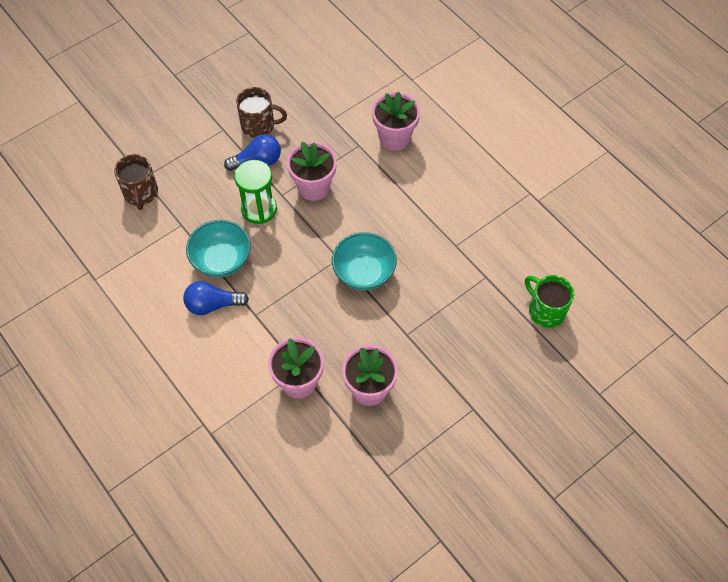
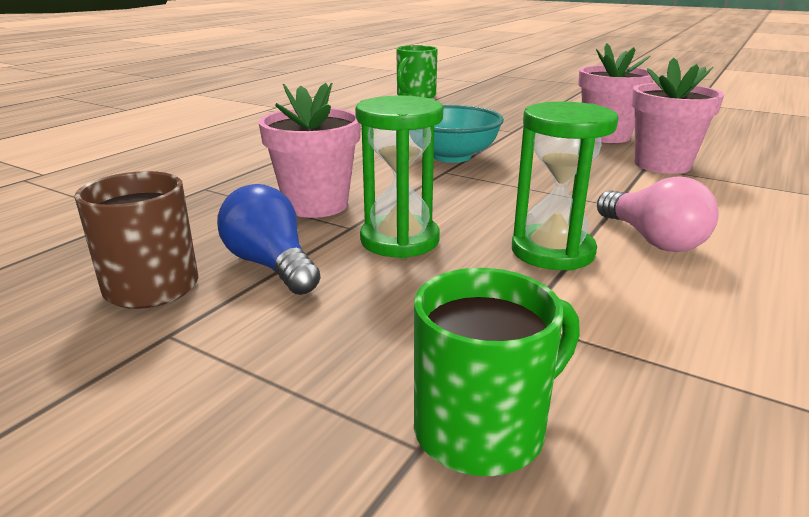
camera: 110 degrees left, 35 degrees down
brown mug [114,154,158,210] -> green mug [414,268,580,476]
blue light bulb [183,281,249,315] -> pink light bulb [597,176,719,252]
turquoise bowl [186,220,251,277] -> green hourglass [512,101,619,271]
pink flower pot [372,92,420,151] -> none

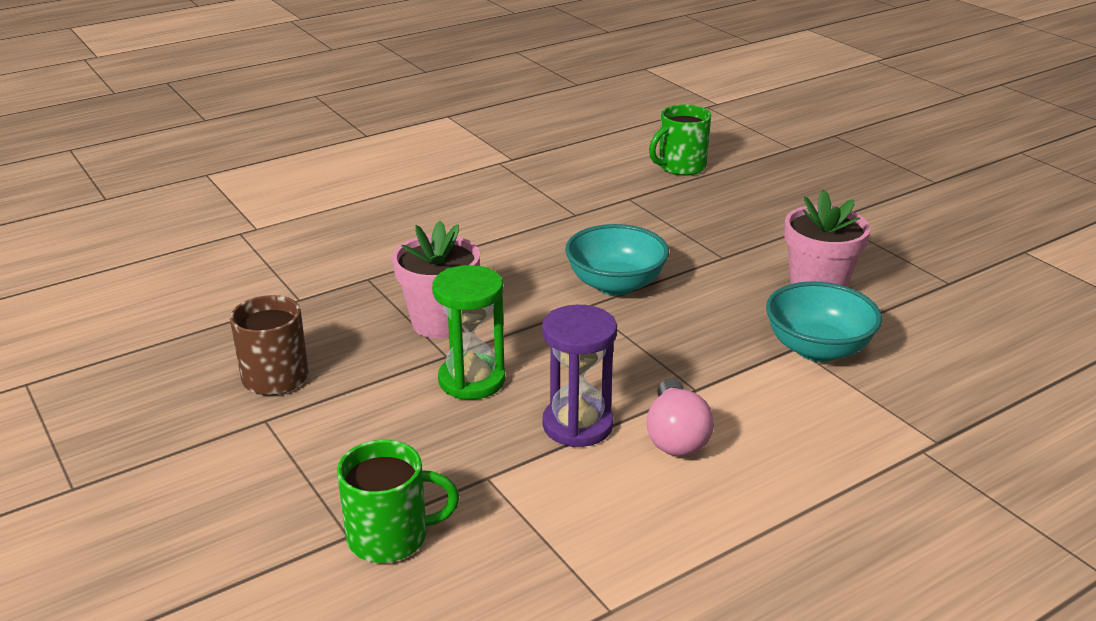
camera: 25 degrees right, 5 degrees up
blue light bulb [217,184,321,295] -> none
green hourglass [512,101,619,271] -> purple hourglass [542,305,617,447]
pink flower pot [632,57,724,174] -> turquoise bowl [766,282,882,362]

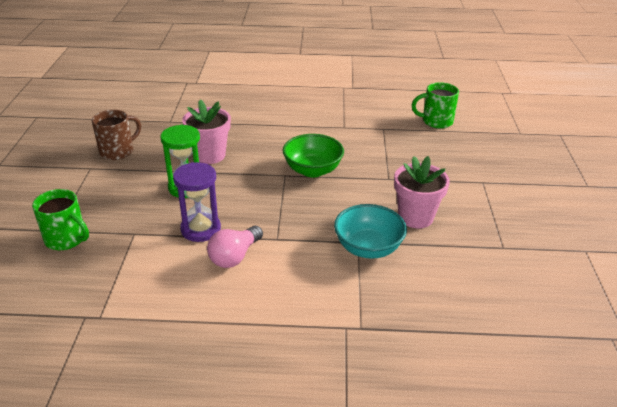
camera: 35 degrees right, 5 degrees up
turquoise bowl [565,224,669,296] -> green bowl [283,134,344,177]

